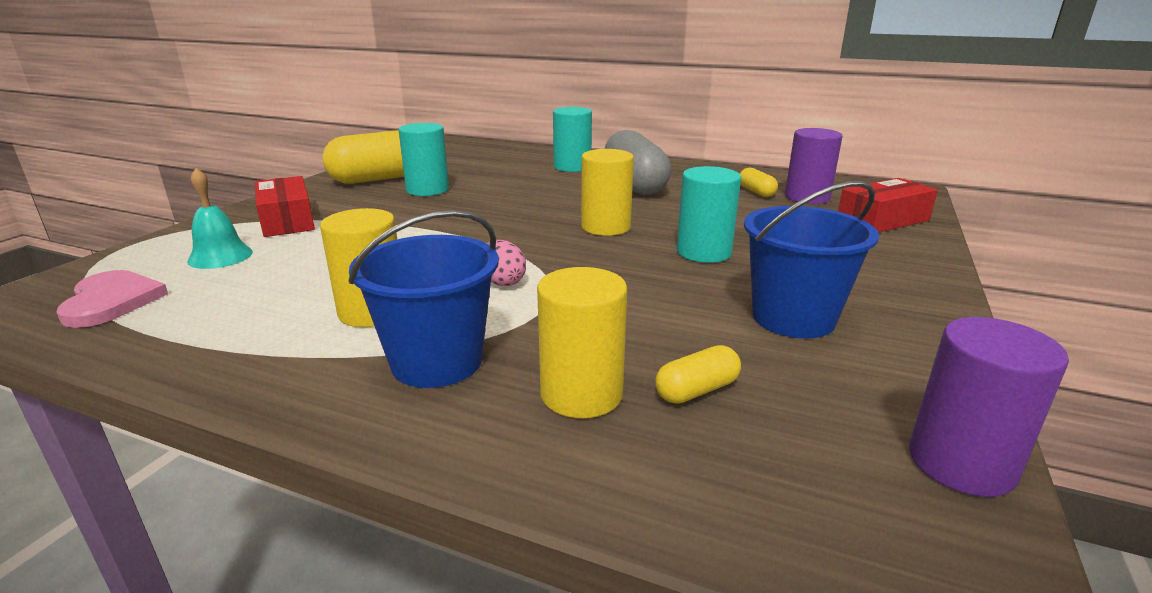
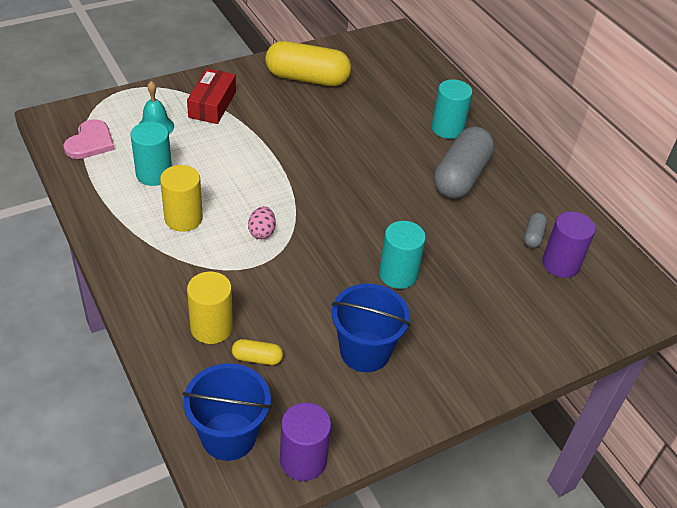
camera: 35 degrees right, 20 degrees up
blue bucket [349,210,499,388] -> blue bucket moved to [182,363,272,461]
turquoise cylinder [398,123,449,196] -> turquoise cylinder moved to [130,121,172,186]
yellow cylinder [581,149,634,236] -> none
yellow capsule [740,168,778,197] -> grey capsule [524,213,547,248]
red box [838,178,938,233] -> none

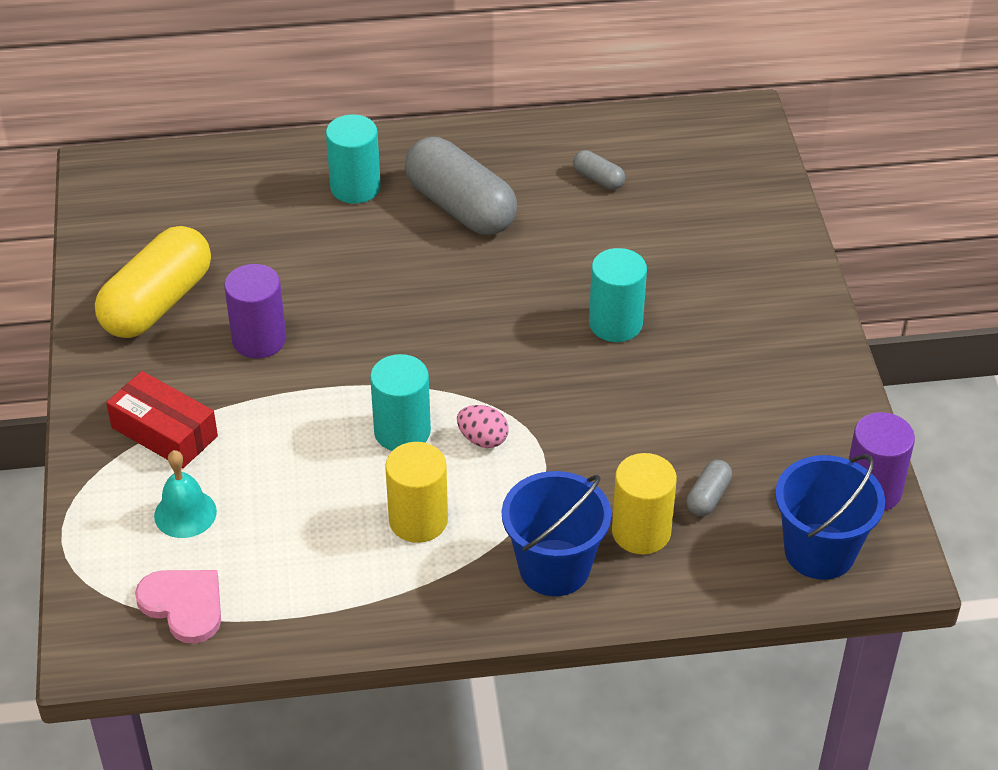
camera: 65 degrees left, 0 degrees up
turquoise cylinder [130,121,172,186] -> turquoise cylinder moved to [370,354,431,451]
yellow capsule [232,339,283,365] -> grey capsule [686,460,732,516]
blue bucket [331,284,411,372] -> blue bucket moved to [502,471,611,596]
purple cylinder [542,211,595,278] -> purple cylinder moved to [224,264,286,359]

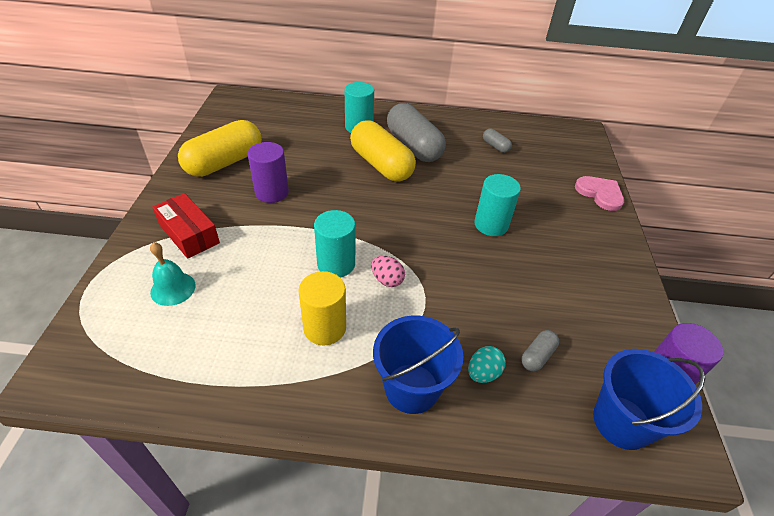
camera: 10 degrees right, 0 degrees up
pink heart [135,570,221,644] -> pink heart moved to [575,176,624,211]
yellow cylinder [612,453,677,554] -> turquoise egg [468,346,506,383]
none -> yellow capsule [350,120,416,182]

